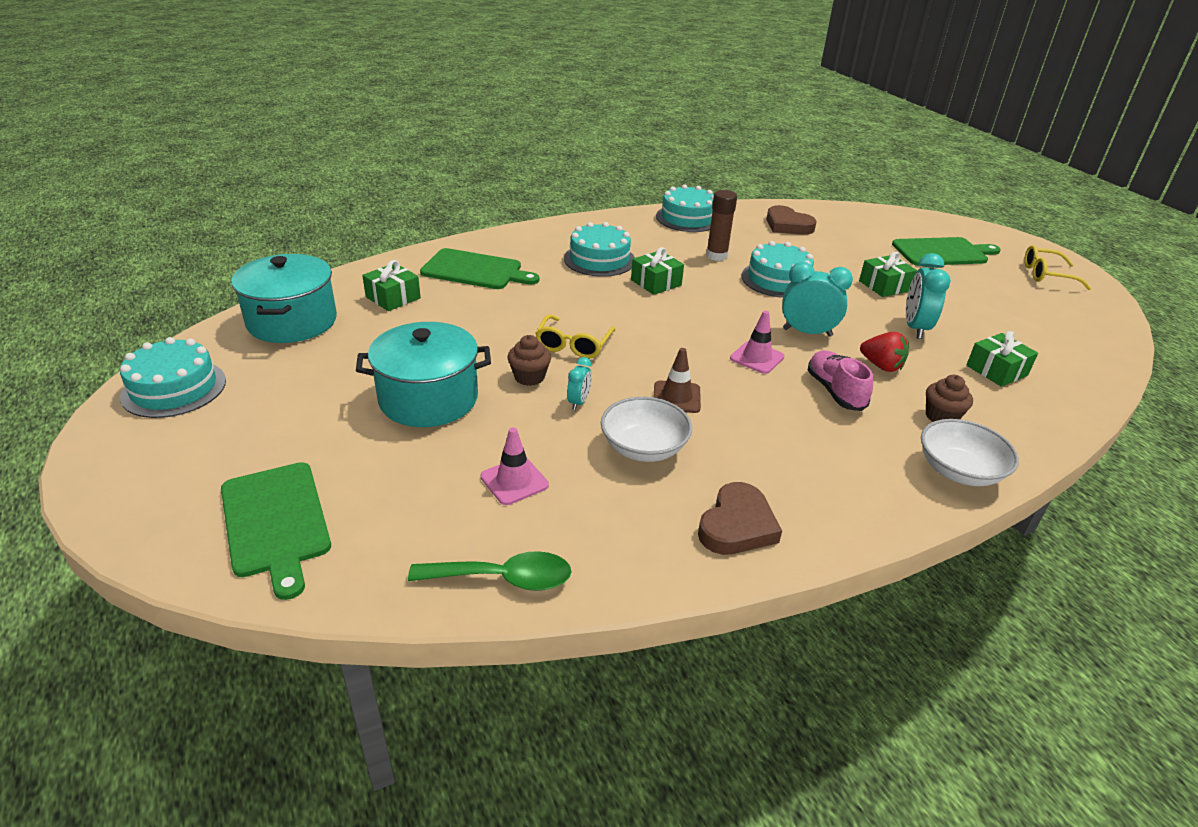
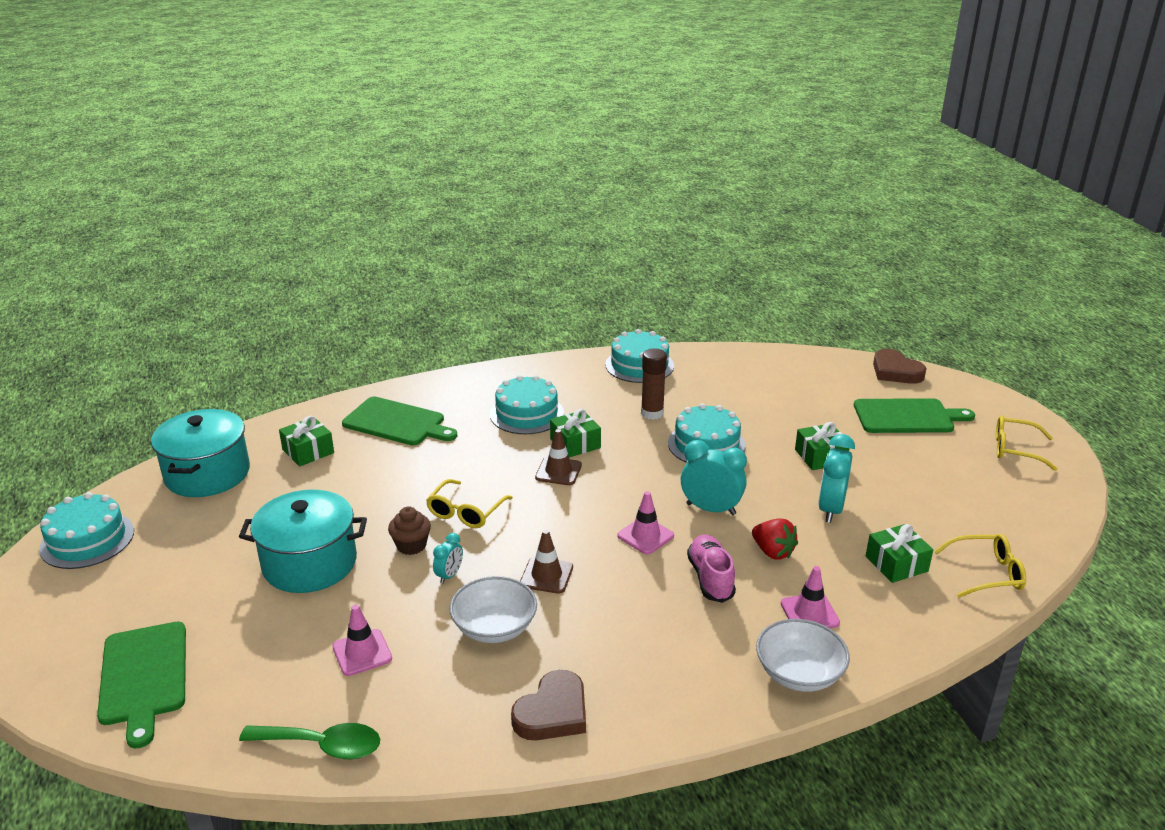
camera: 10 degrees right, 5 degrees down
brown heart [766,205,817,235] -> brown heart moved to [873,349,927,384]
brown cupcake [926,375,973,422] -> pink traffic cone [781,566,840,628]
none -> brown traffic cone [535,429,582,485]
none -> yellow glasses [934,534,1026,598]

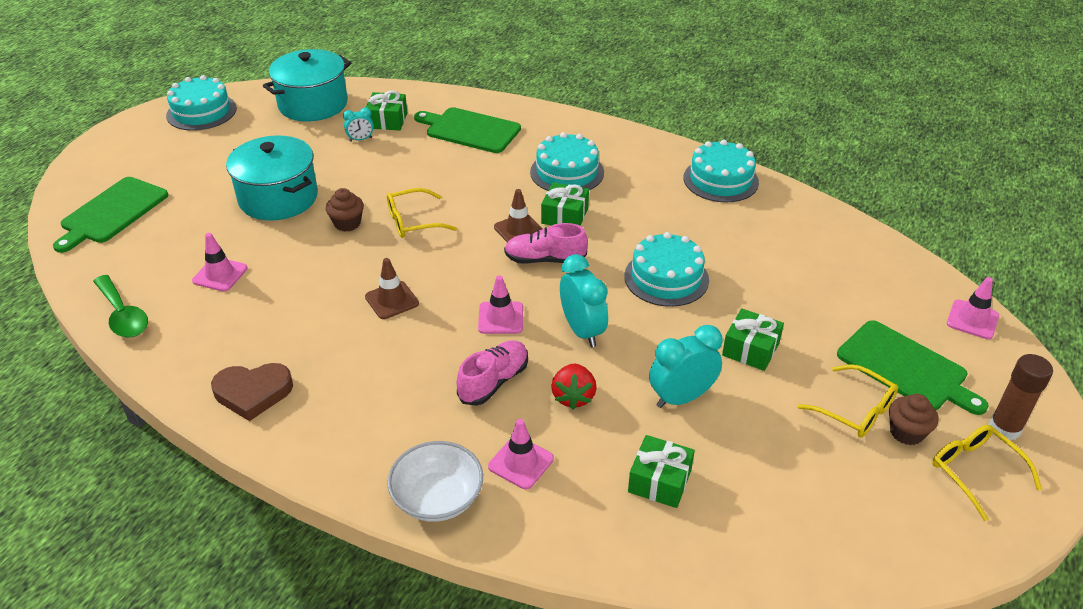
camera: 45 degrees right, 10 degrees up
green cutting board [342,397,457,445] -> green cutting board turned 135 degrees clockwise [414,107,521,153]
turquoise clock [433,533,463,584] -> turquoise clock moved to [343,107,374,142]
white bowl [449,576,537,643] -> none
brown glue stick [641,348,667,420] -> brown glue stick moved to [989,354,1053,441]
brown heart [873,349,927,384] -> pink traffic cone [947,277,999,339]
yellow glasses [934,534,1026,598] -> yellow glasses moved to [798,364,898,437]
none -> pink shoe [504,223,588,264]
none -> brown cupcake [889,394,938,445]

